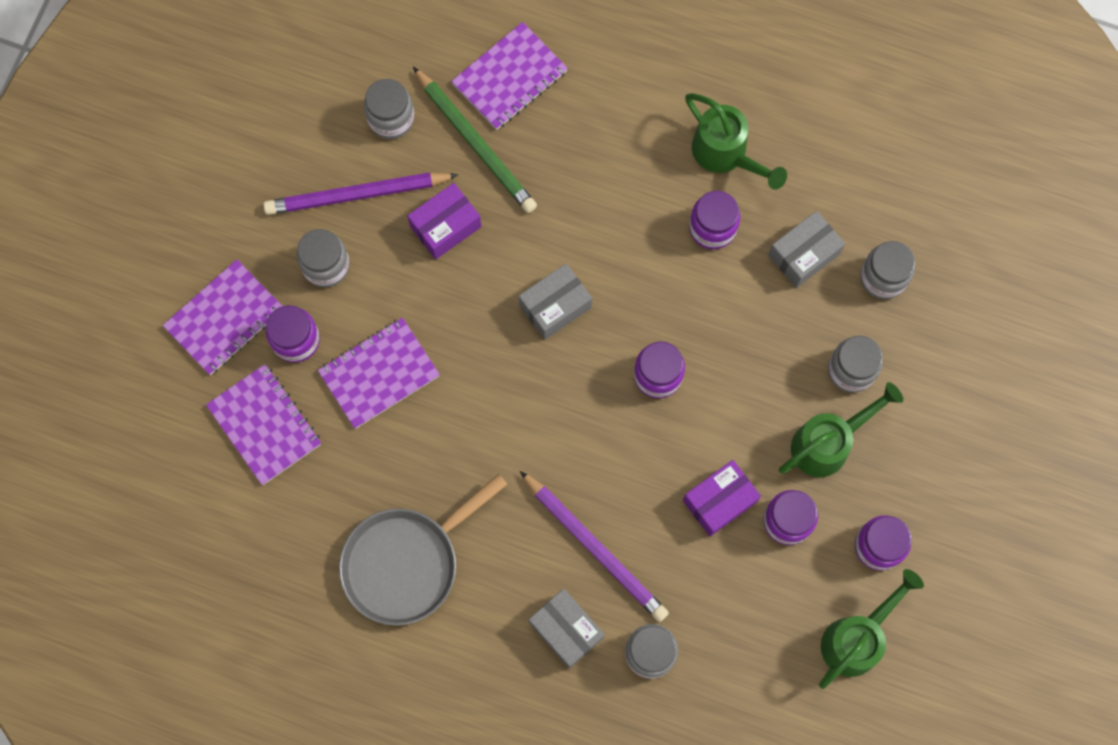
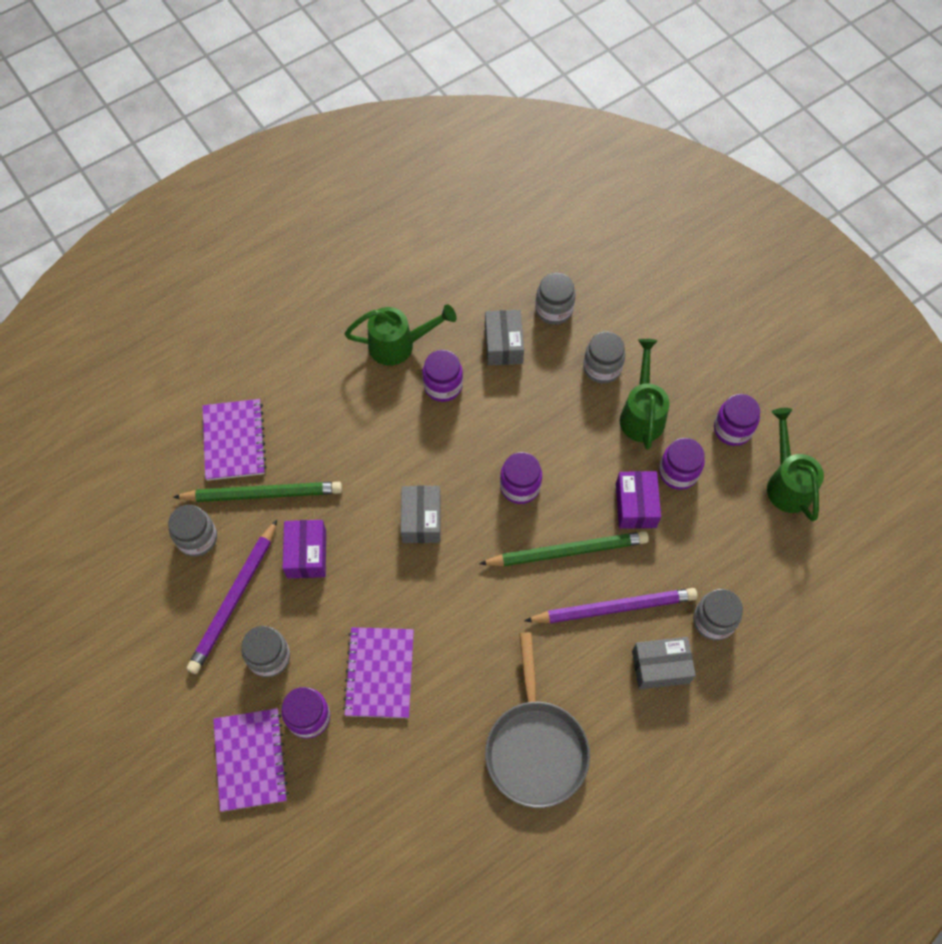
camera: 55 degrees left, 10 degrees down
purple notebook [206,364,321,485] -> none
none -> green pencil [479,531,649,566]

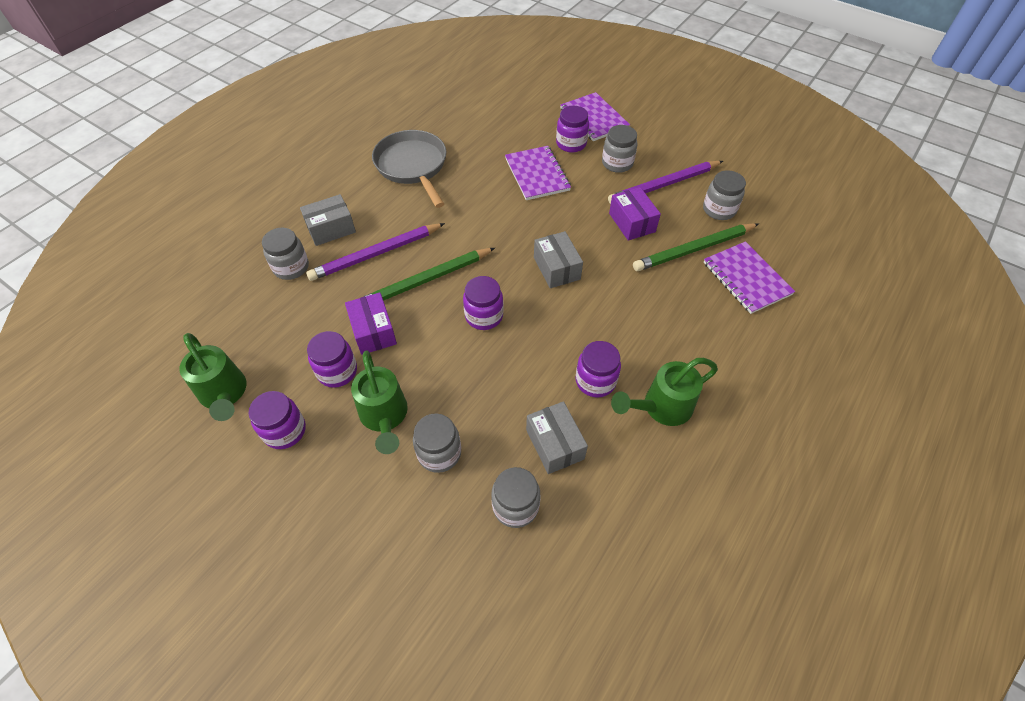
camera: 160 degrees right, 10 degrees down
purple pencil [186,520,277,674] -> purple pencil turned 120 degrees counterclockwise [608,161,723,204]

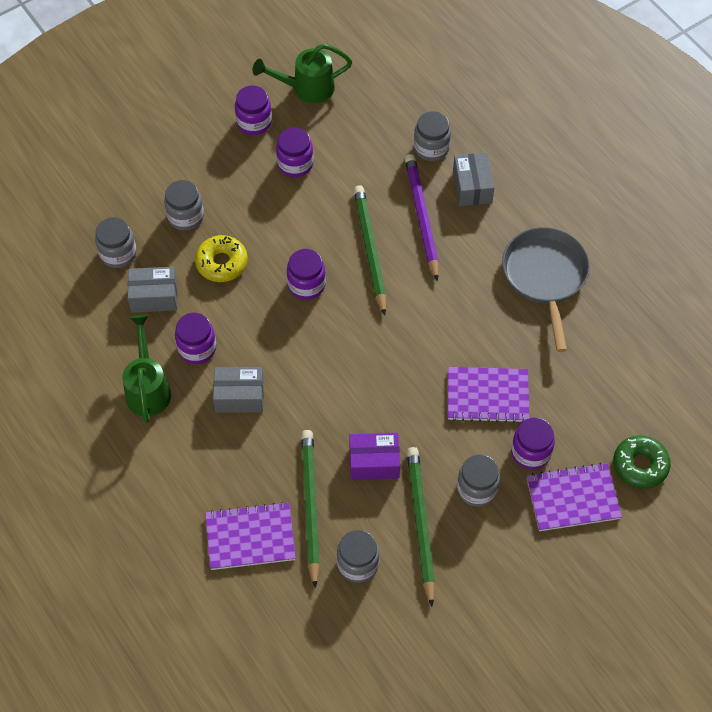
camera: 110 degrees right, 5 degrees up
purple box [345,293,397,355] -> none
green watering can [351,351,408,454] -> none
grey pan [372,130,446,208] -> grey pan turned 90 degrees counterclockwise [502,227,590,352]
grey box [534,231,583,288] -> grey box moved to [213,367,264,413]
purple pencil [608,161,723,204] -> green pencil [407,447,435,607]
none -> yellow donut [195,235,248,282]
none -> green donut [613,435,671,489]

